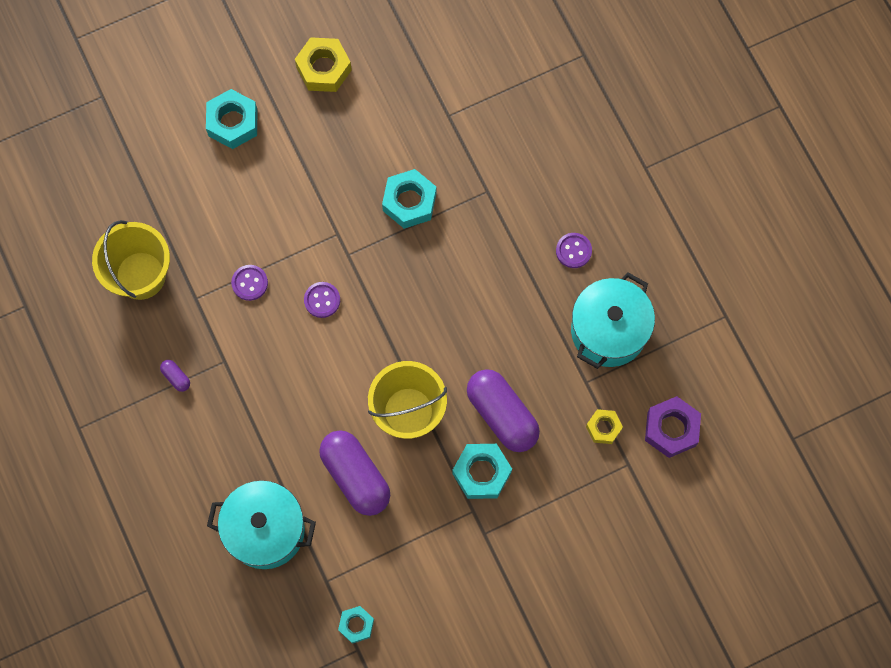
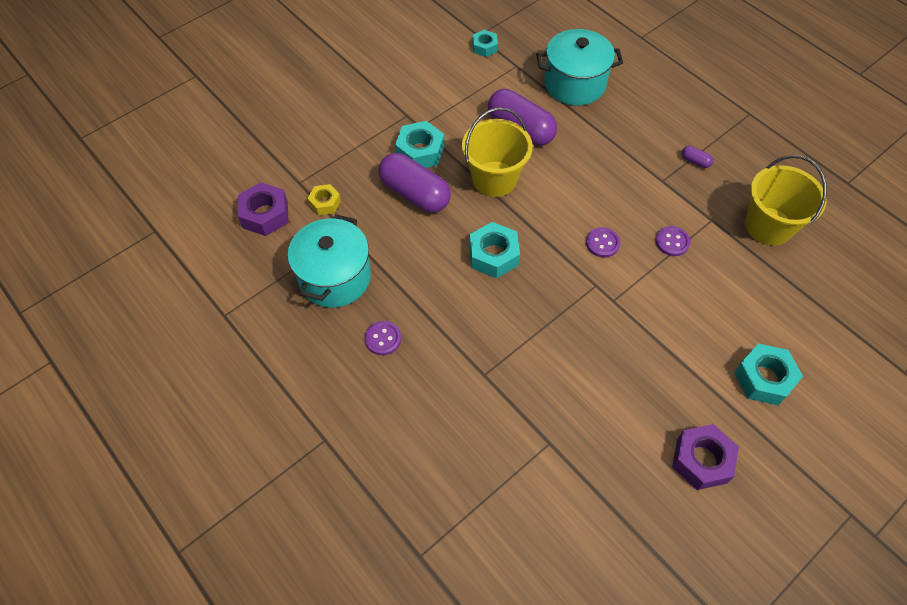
camera: 165 degrees right, 15 degrees down
yellow nut [295,37,352,92] -> purple nut [672,424,739,490]
turquoise nut [382,169,436,229] -> turquoise nut moved to [469,222,520,278]

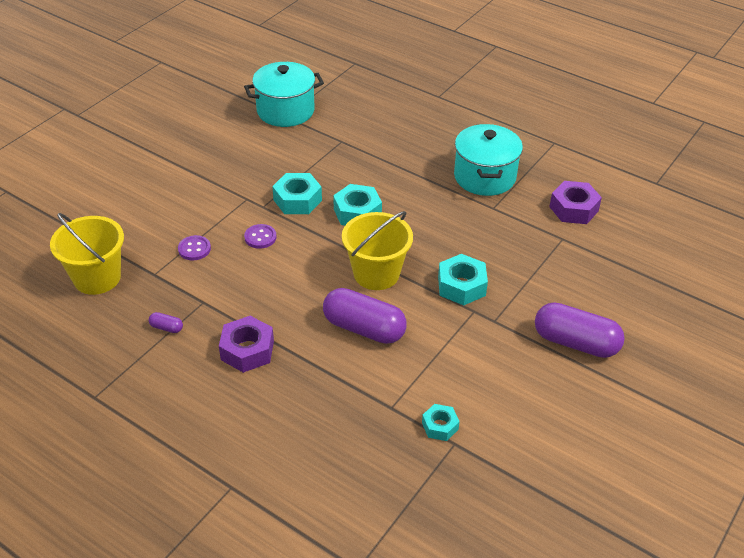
camera: 165 degrees right, 15 degrees down
yellow nut [307,184,341,215] -> none
purple button [365,321,401,355] -> none
purple capsule [378,153,451,213] -> purple capsule moved to [535,302,625,358]
turquoise pot [536,29,623,105] -> turquoise pot moved to [244,62,324,127]
purple nut [672,424,739,490] -> purple nut moved to [219,316,274,373]
turquoise nut [734,343,803,405] -> turquoise nut moved to [272,173,322,214]

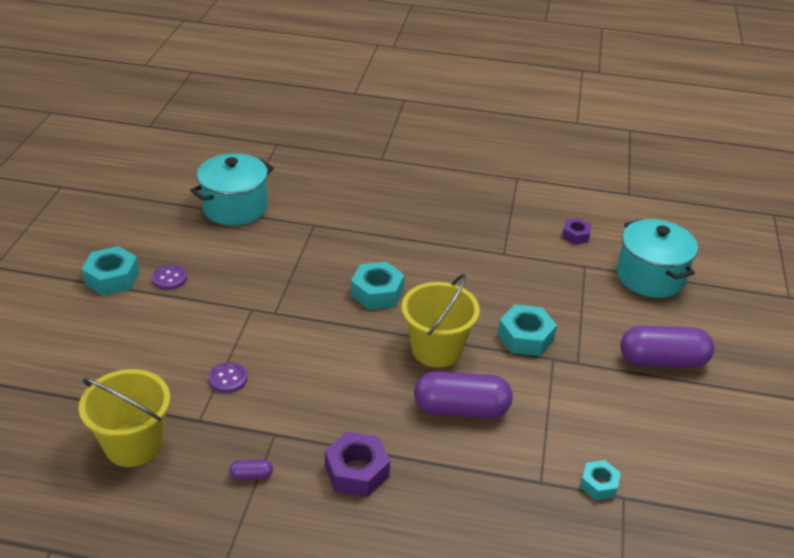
camera: 25 degrees left, 5 degrees down
purple button [244,224,277,249] -> purple button moved to [152,265,187,290]
turquoise nut [272,173,322,214] -> turquoise nut moved to [82,246,139,296]
turquoise pot [454,124,523,196] -> turquoise pot moved to [617,219,698,298]
purple nut [549,181,602,224] -> purple nut [562,218,591,245], size x0.61

